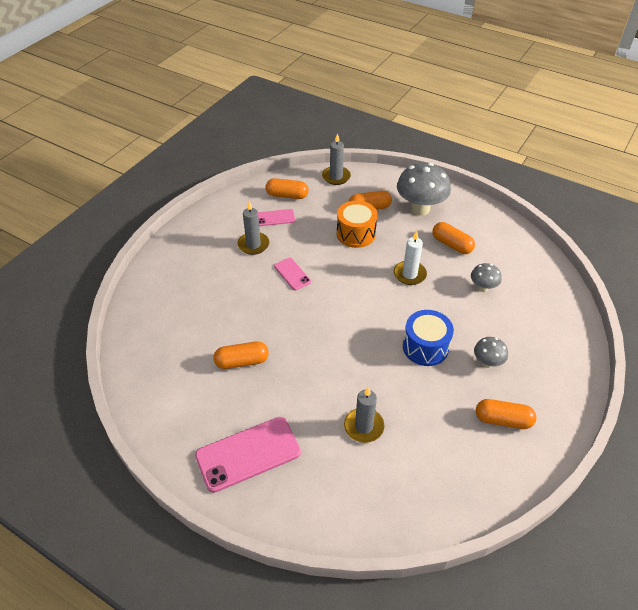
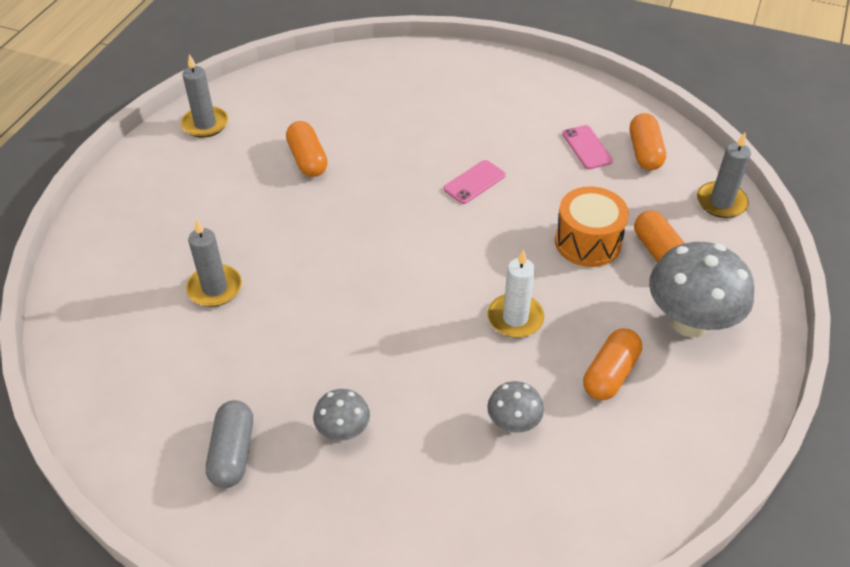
camera: 80 degrees right, 0 degrees up
pink phone [195,417,301,493] -> none
grey candle [237,202,269,255] -> grey candle moved to [181,54,228,138]
blue drum [403,310,454,366] -> none
orange capsule [476,399,537,429] -> grey capsule [206,400,253,488]

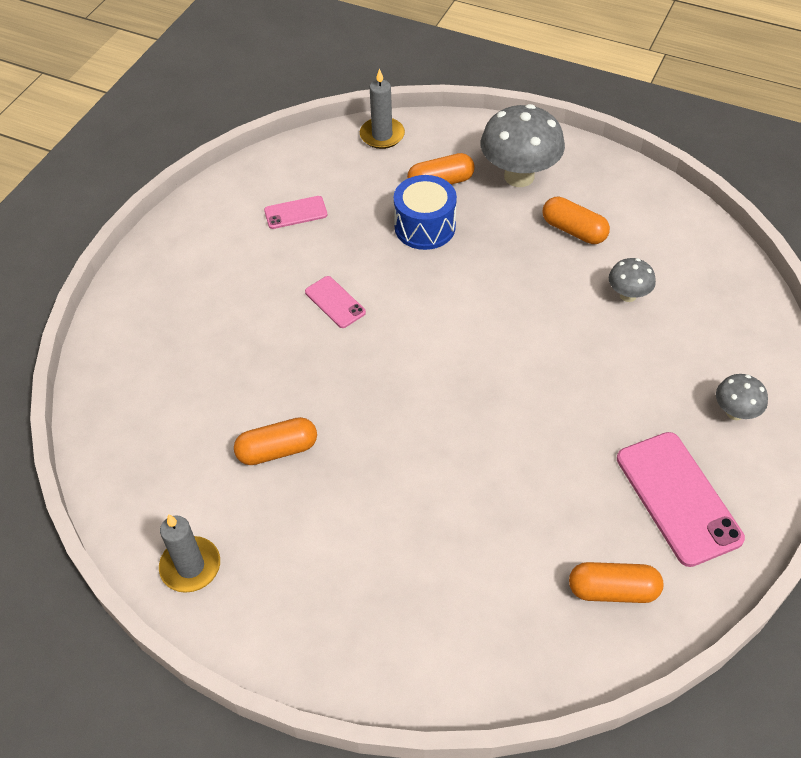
camera: 85 degrees left, 5 degrees up
grey candle [186,219,242,307] -> none
grey capsule [206,400,253,488] -> pink phone [617,432,745,567]
grey mushroom [313,389,370,441] -> grey mushroom moved to [716,374,768,420]
white candle [487,249,544,338] -> none
orange drum [555,186,629,267] -> blue drum [394,175,457,250]
orange capsule [630,113,666,170] -> orange capsule moved to [569,562,663,603]

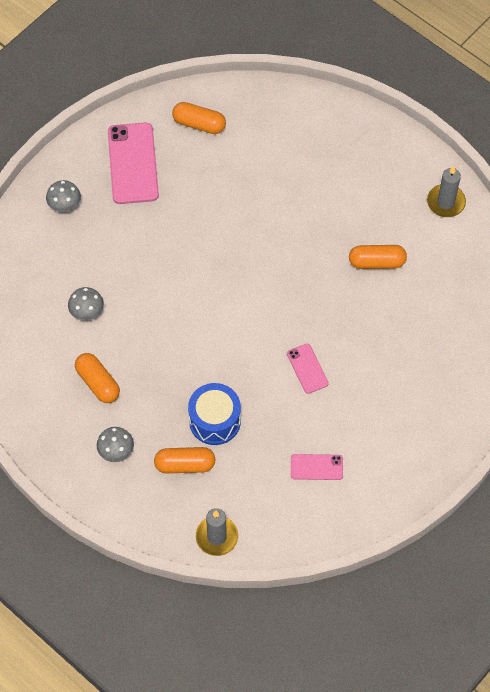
camera: 165 degrees left, 10 degrees up
grey mushroom [481,104,565,187] -> grey mushroom [97,427,134,462], size x0.51

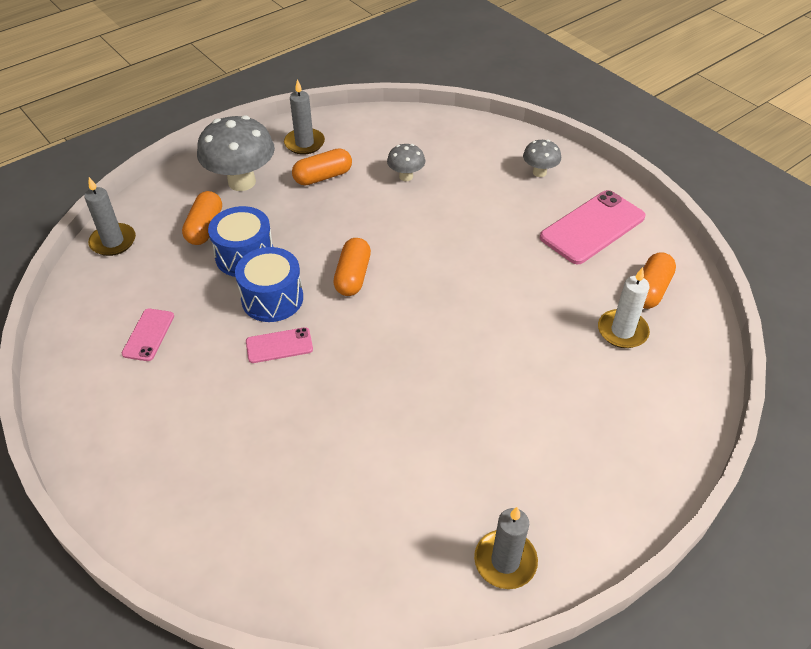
camera: 100 degrees right, 15 degrees down
grey mushroom [97,427,134,462] -> grey mushroom [197,115,275,191], size x1.96
pink phone [108,122,159,204] -> pink phone turned 45 degrees counterclockwise [540,190,646,264]
orange capsule [349,245,407,269] -> orange capsule moved to [333,238,371,296]
none -> blue drum [235,247,303,322]
none -> grey candle [284,79,325,155]
none -> white candle [598,267,650,348]

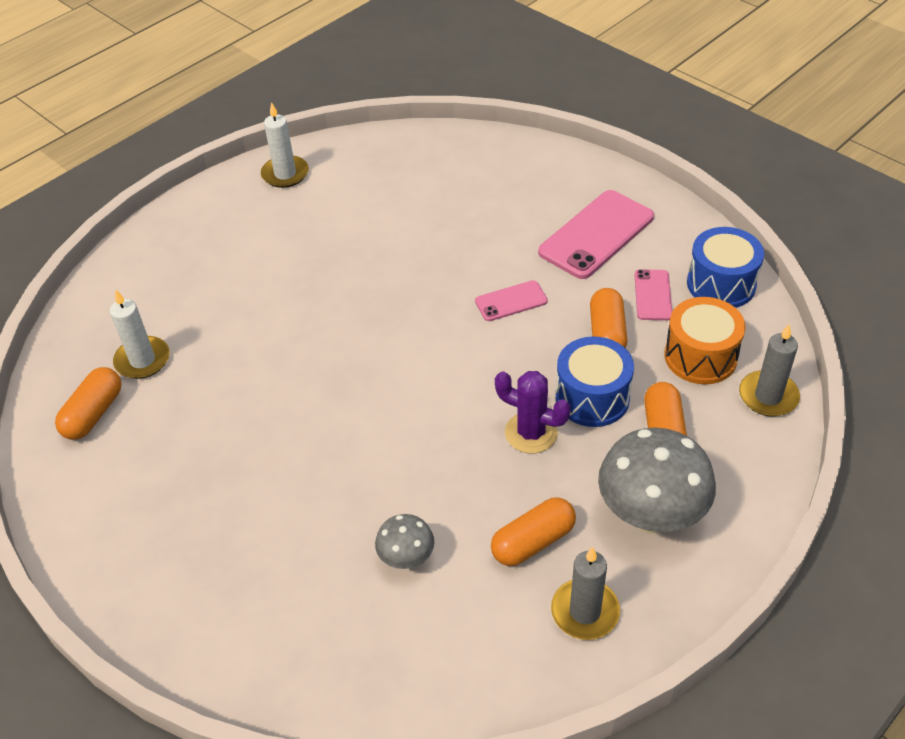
camera: 175 degrees right, 0 degrees up
blue drum [235,247,303,322] -> blue drum moved to [687,227,764,308]
orange capsule [333,238,371,296] -> orange capsule moved to [590,288,627,348]
grey candle [474,507,538,589] -> white candle [261,102,309,188]
grey mushroom [523,140,561,177] -> none
pink phone [540,190,646,264] -> pink phone moved to [538,190,654,279]
none -> purple cactus [495,371,571,453]
none -> orange drum [665,297,746,384]

